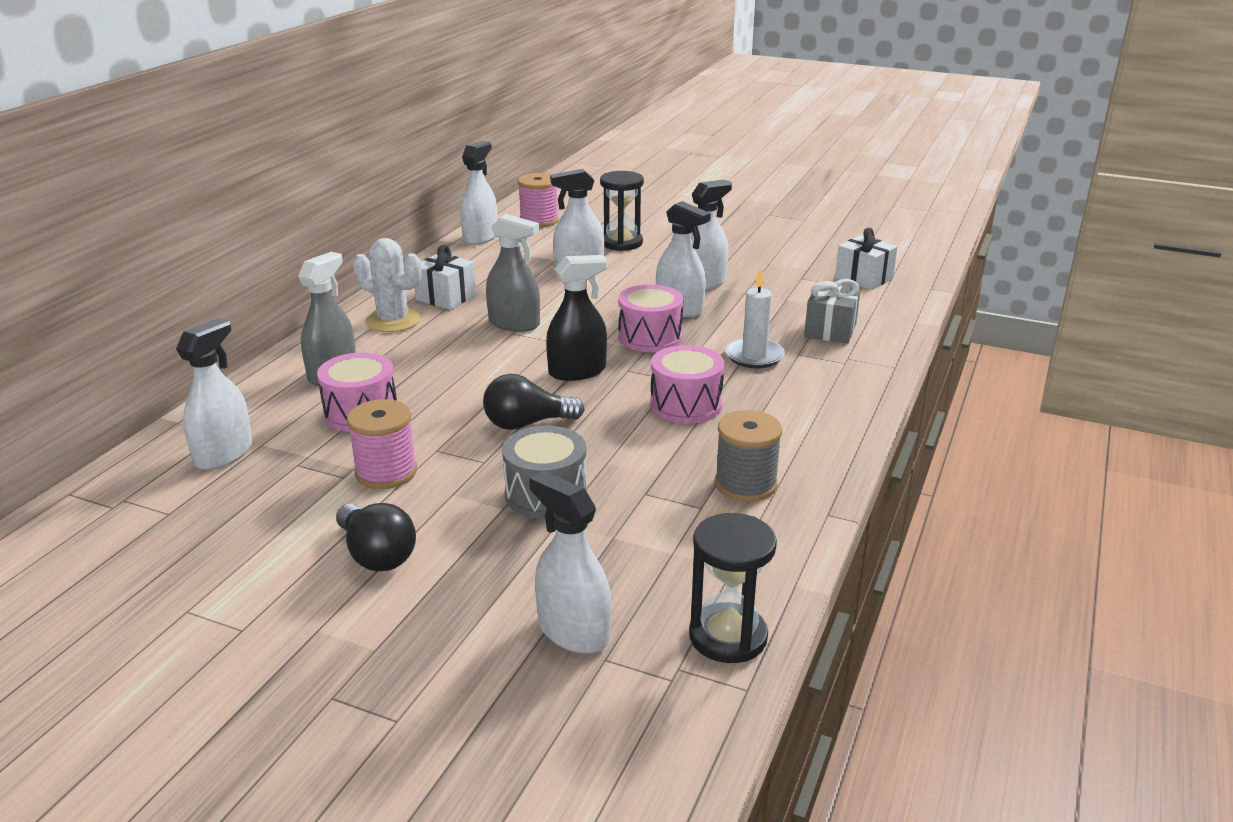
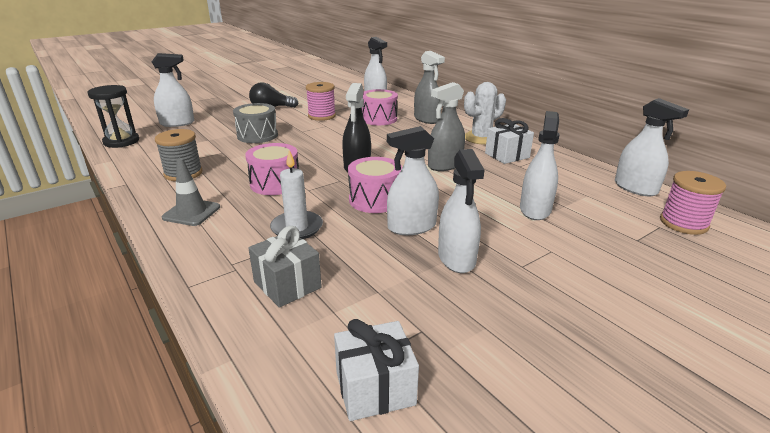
camera: 120 degrees right, 0 degrees up
black light bulb [483,374,585,430] -> none
black hourglass [600,171,644,251] -> none
none -> grey traffic cone [162,158,220,226]

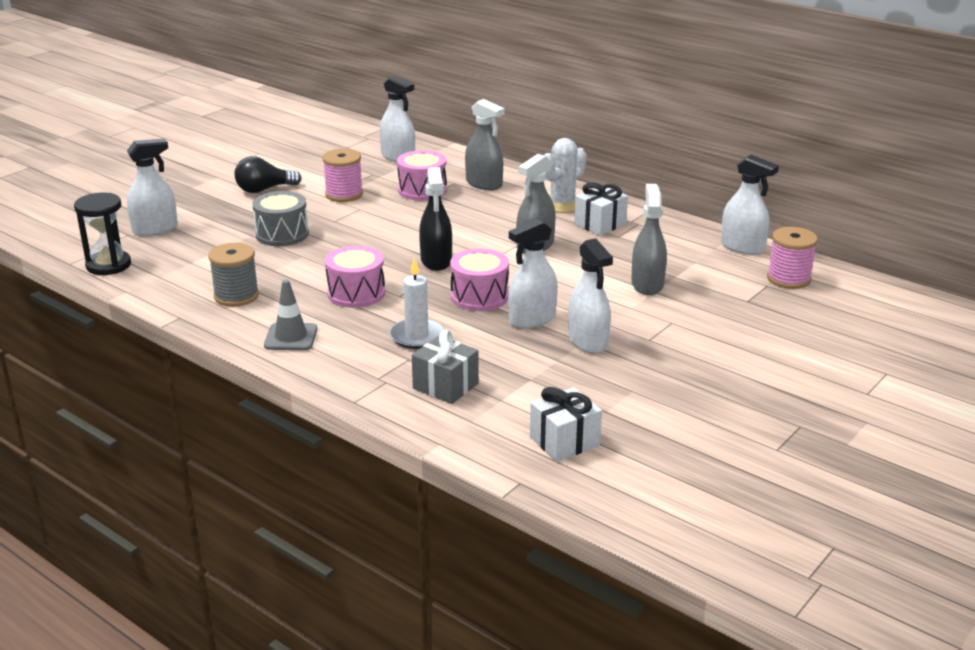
camera: 15 degrees left, 0 degrees up
white spray bottle [520,111,560,220] -> grey spray bottle [631,184,667,295]

